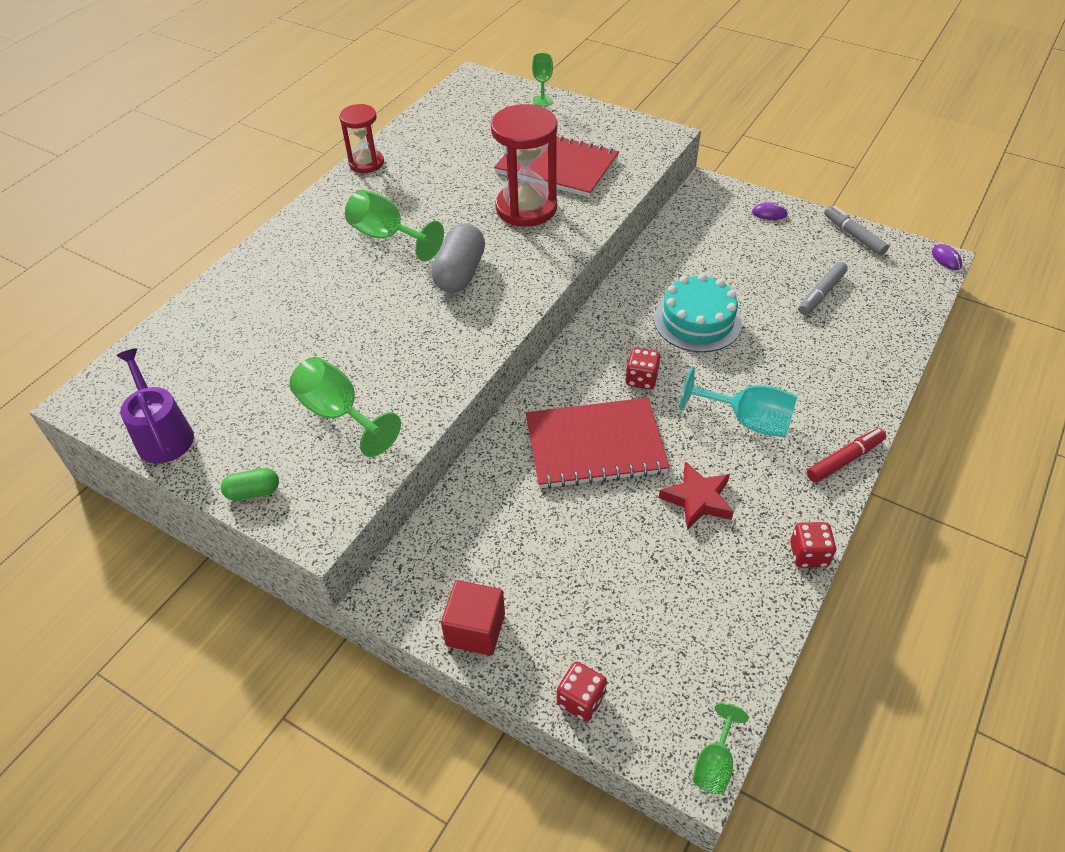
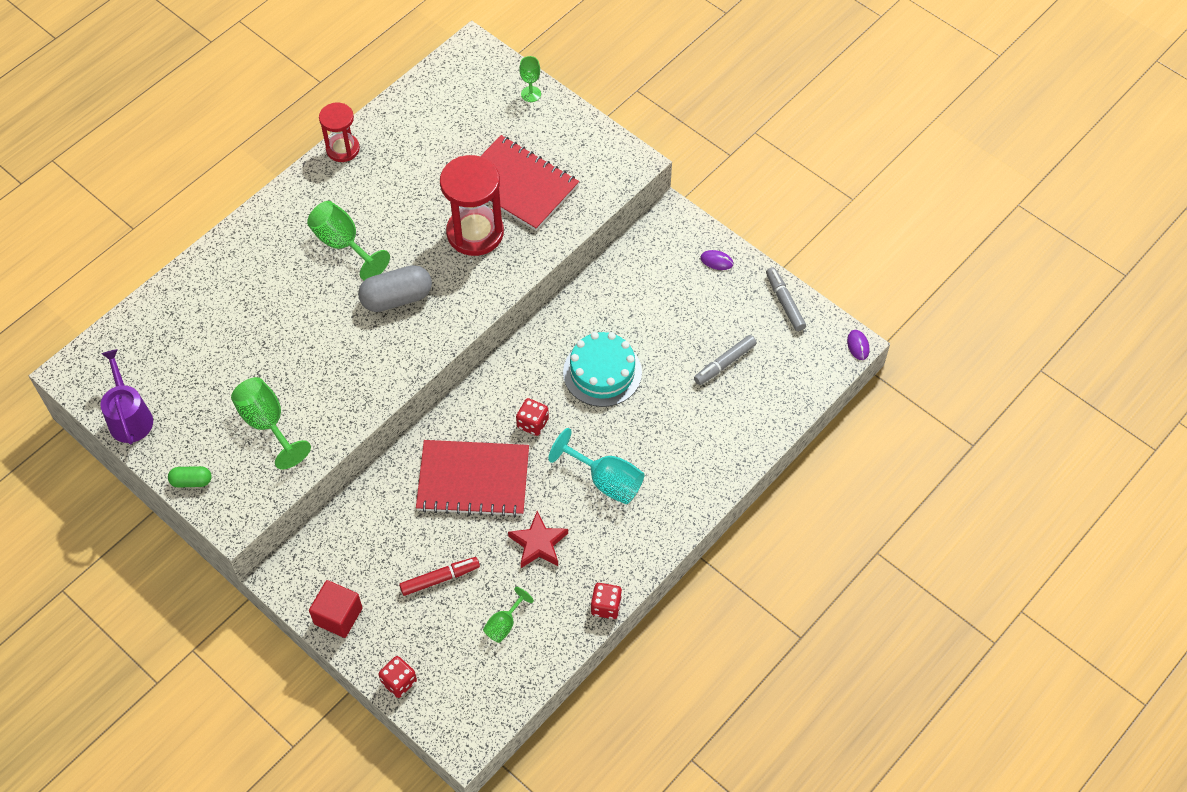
camera: 10 degrees right, 10 degrees up
grey capsule [431,224,485,293] -> grey capsule turned 45 degrees clockwise [358,265,432,312]
green goblet [692,703,749,794] -> green goblet moved to [483,587,534,643]
red marker [807,428,886,483] -> red marker moved to [399,557,480,596]

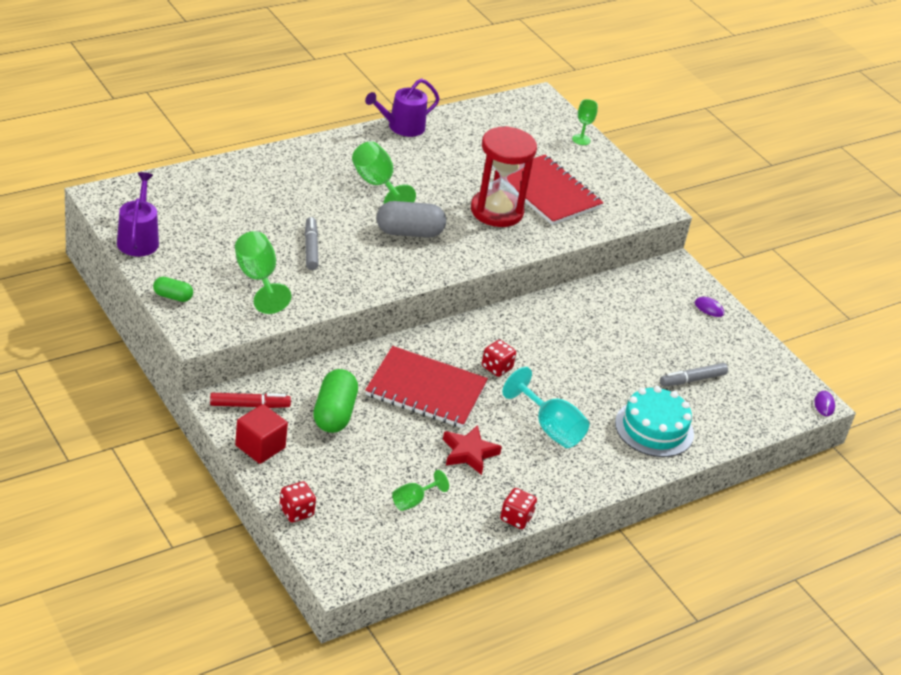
camera: 10 degrees right, 20 degrees down
red hourglass [319,102,360,162] -> purple watering can [365,79,440,137]
red marker [399,557,480,596] -> red marker moved to [210,393,291,408]
turquoise cake [563,332,642,407] -> turquoise cake moved to [615,386,694,457]
grey marker [766,267,806,331] -> grey marker moved to [305,217,319,270]
none -> green capsule [313,369,358,433]

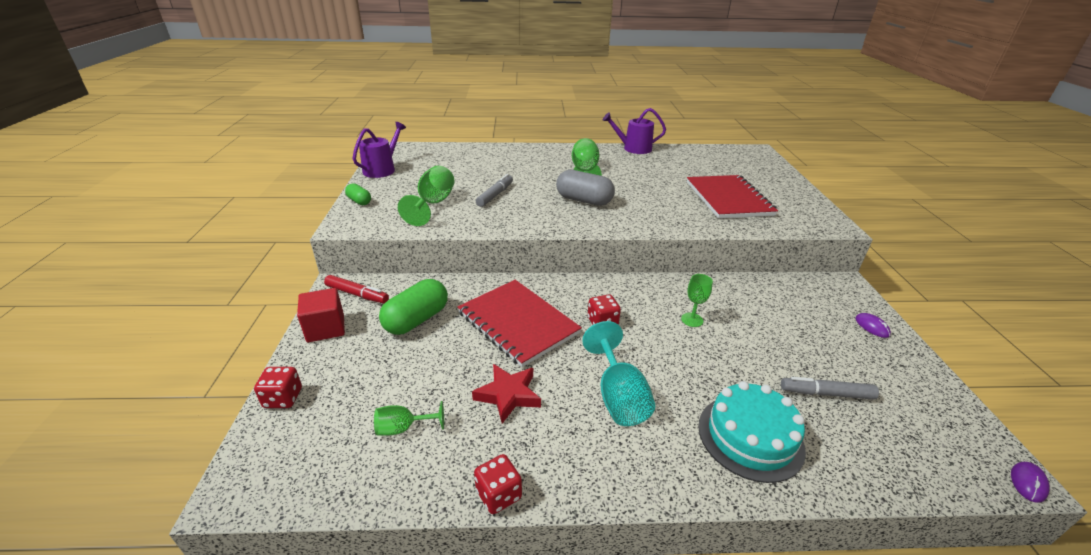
camera: 35 degrees right, 5 degrees down
red hourglass [471,126,537,227] -> none
green goblet [572,99,598,145] -> green goblet moved to [681,274,713,327]

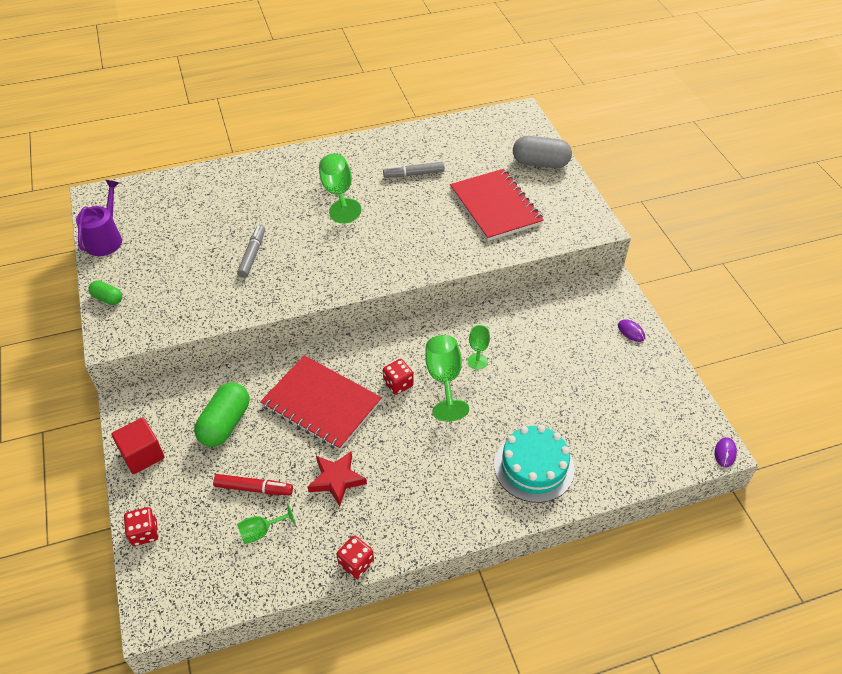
camera: 15 degrees left, 15 degrees up
red marker [324,275,389,303] -> red marker moved to [213,474,293,495]
green goblet [398,166,455,226] -> green goblet moved to [425,335,469,422]
grey capsule [556,170,615,206] -> grey capsule moved to [513,136,572,168]
turquoise goblet [582,321,655,426] -> none
purple watering can [602,108,666,154] -> none
grey marker [781,377,879,400] -> grey marker moved to [383,162,445,178]

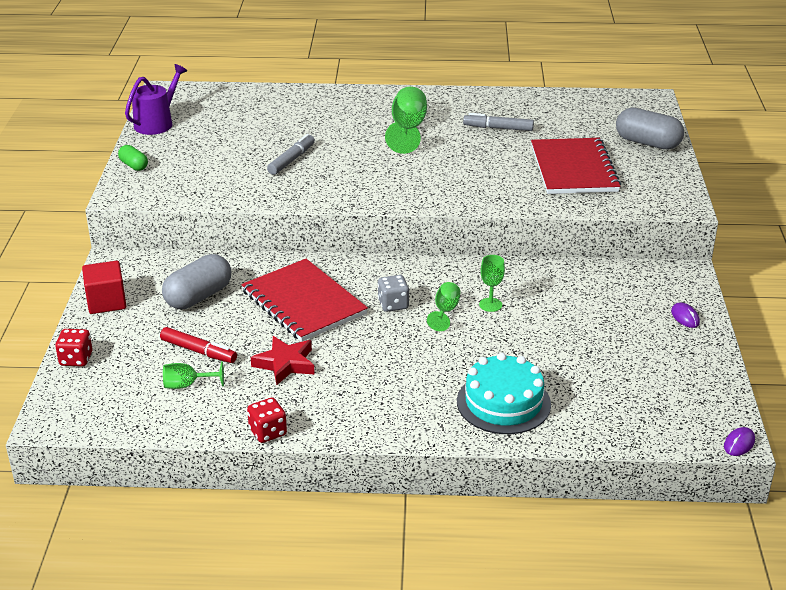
camera: 20 degrees right, 15 degrees down
green capsule [194,383,249,447] -> grey capsule [162,254,231,309]
red dice [383,359,414,395] -> grey dice [378,275,409,312]
green goblet [425,335,469,422] -> green goblet [427,282,461,331], size x0.58

